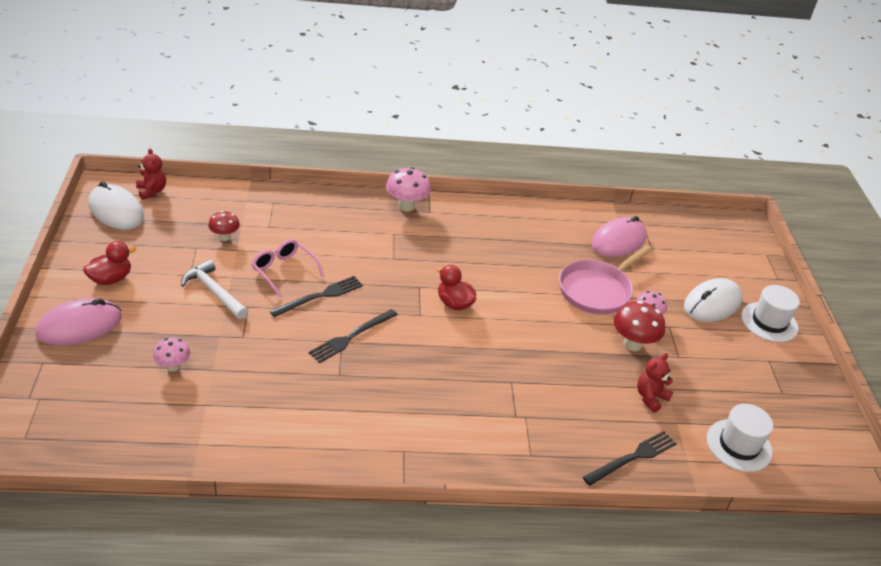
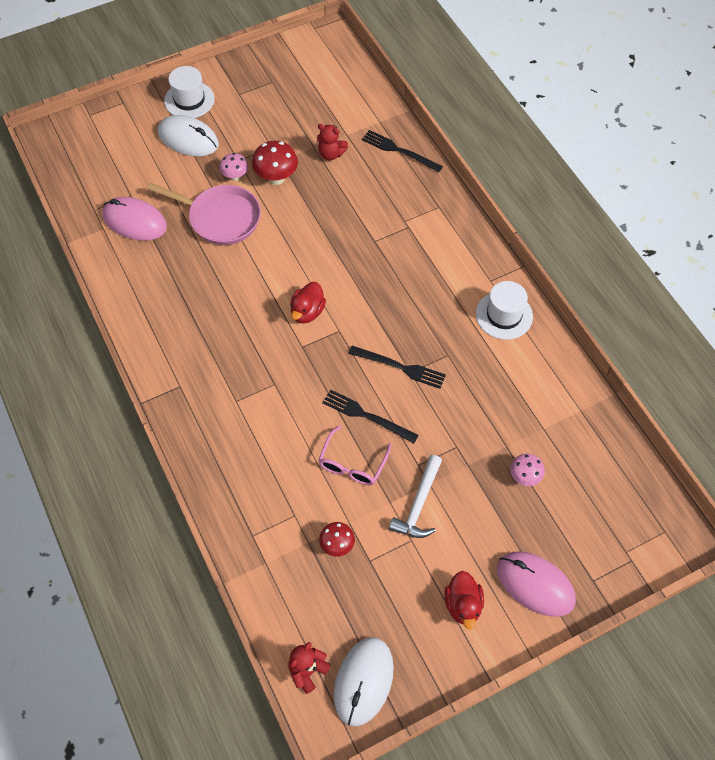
camera: 110 degrees left, 20 degrees up
red duck [83,241,136,285] -> red duck turned 120 degrees counterclockwise [445,571,484,630]
pink mushroom [386,167,431,212] -> none
white hat [707,404,773,472] -> white hat moved to [476,281,533,340]

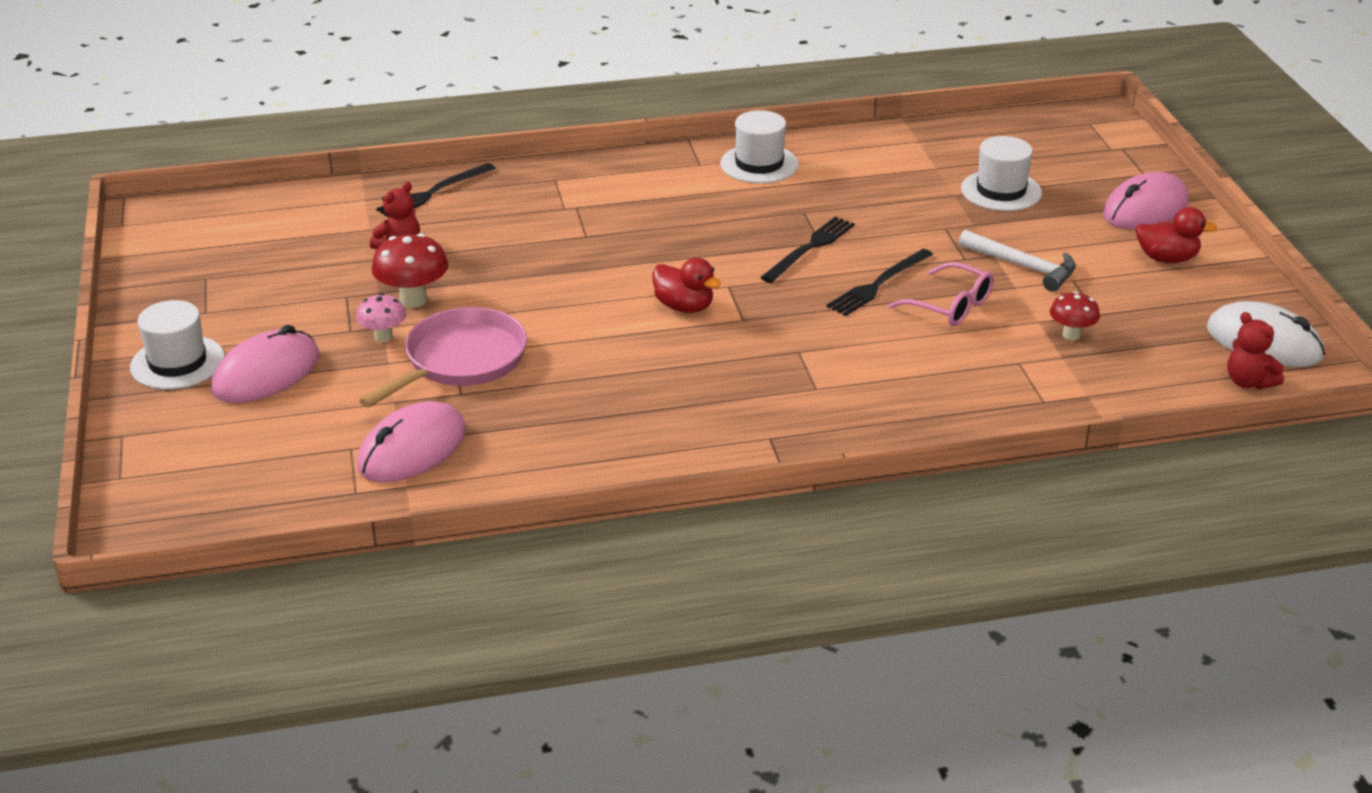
camera: 75 degrees left, 25 degrees down
white mouse [158,115,219,156] -> pink mouse [211,325,319,403]
pink mushroom [510,454,545,486] -> white hat [961,136,1042,211]

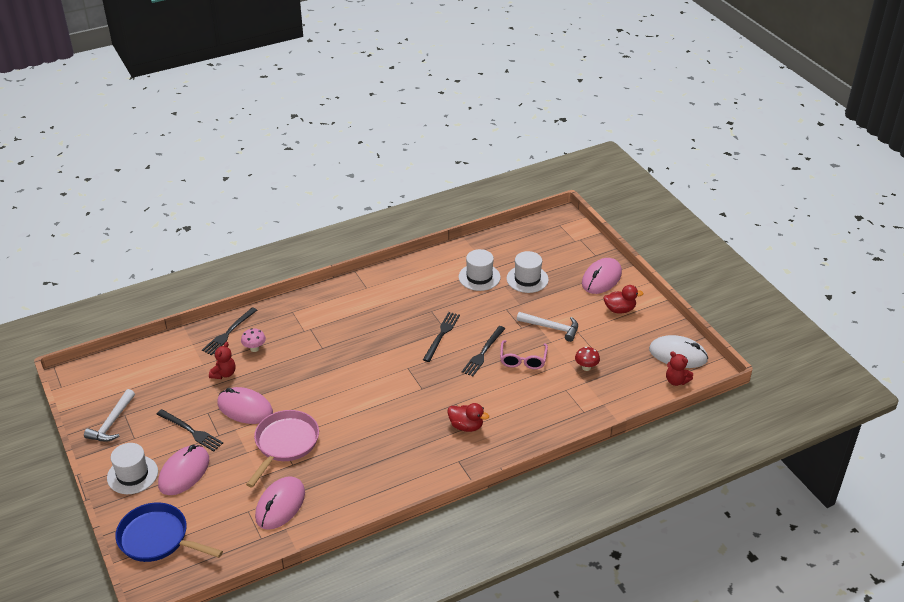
camera: 15 degrees left, 5 degrees up
pink mushroom [356,293,406,343] -> pink mushroom moved to [241,328,266,352]
red mushroom [371,233,448,308] -> pink mouse [217,387,273,424]
red duck [652,257,721,313] -> red duck moved to [448,403,489,432]
white hat [720,110,799,183] -> white hat moved to [459,249,501,291]
pink glasses [888,262,994,326] -> pink glasses turned 75 degrees clockwise [500,340,548,369]
none -> white hammer [84,389,135,442]
none -> blue pan [115,502,223,562]
none -> black fork [157,409,223,451]

